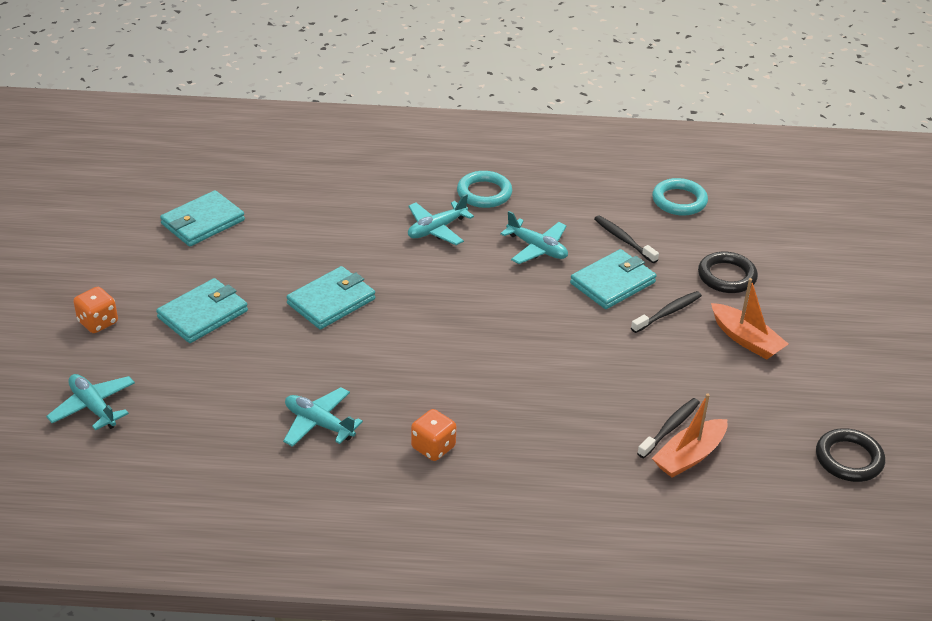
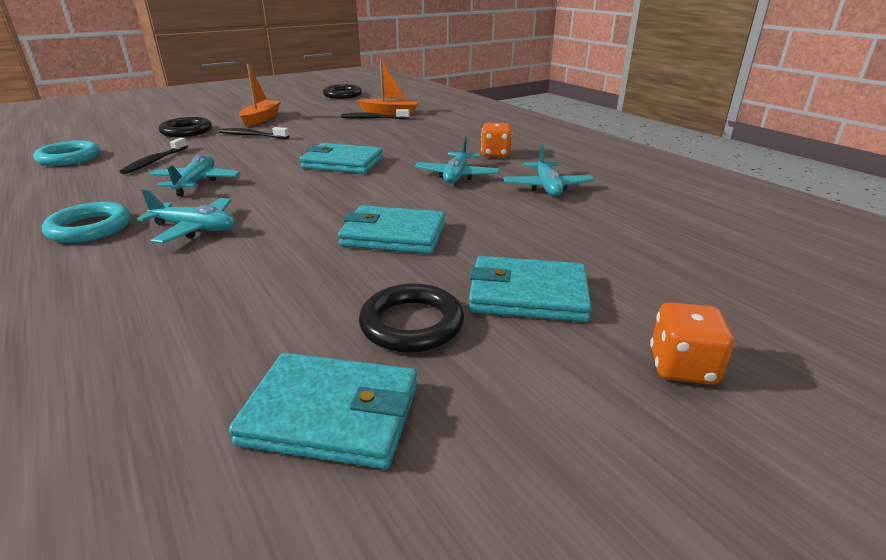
camera: 125 degrees left, 10 degrees down
turquoise plane [46,374,135,430] -> turquoise plane moved to [414,136,500,184]
turquoise wallet [570,249,657,309] -> turquoise wallet moved to [300,143,383,174]
none -> black ring [359,283,464,353]

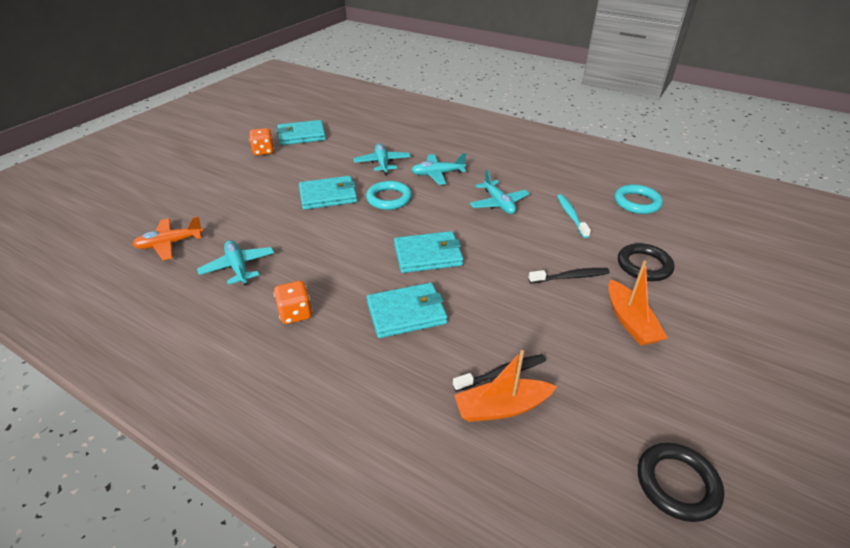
camera: 155 degrees right, 10 degrees up
turquoise ring [42,202,131,243] -> turquoise ring moved to [366,181,412,210]
black toothbrush [120,138,188,174] -> turquoise toothbrush [557,194,591,238]
black ring [359,283,464,353] -> none
turquoise plane [414,136,500,184] -> turquoise plane moved to [353,143,411,175]
turquoise wallet [468,256,592,322] -> turquoise wallet moved to [367,283,448,338]
orange dice [650,302,734,385] -> orange dice moved to [249,128,274,155]
none -> orange plane [132,216,204,261]

